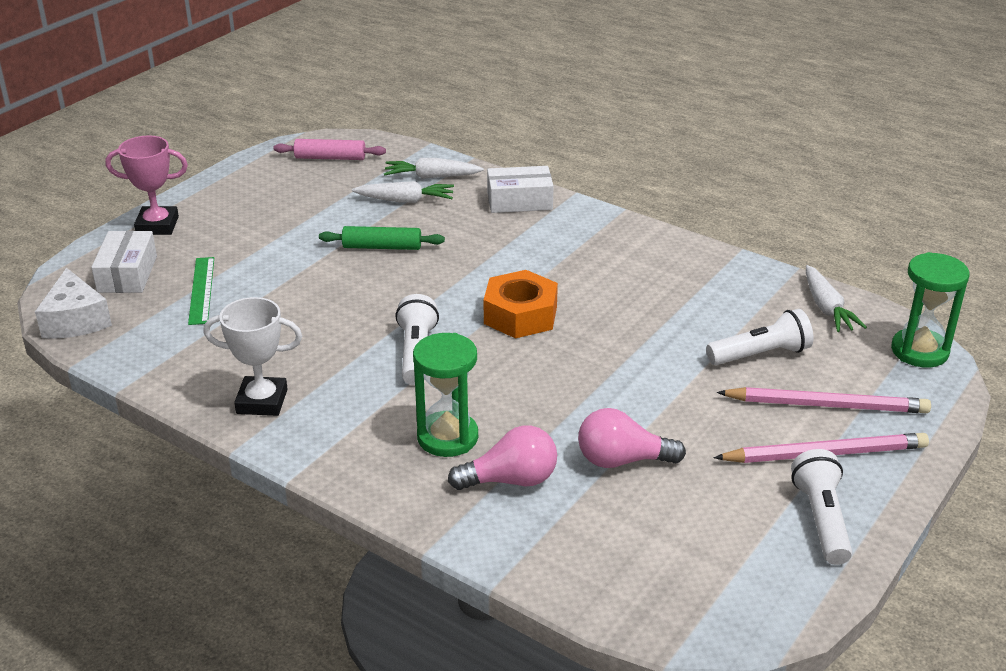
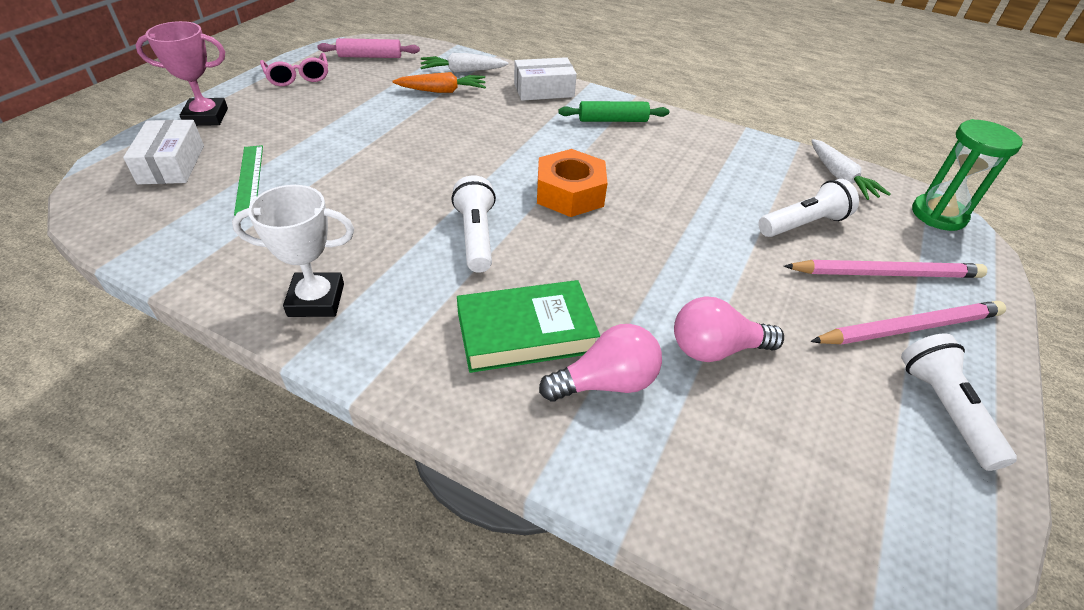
camera: 10 degrees left, 10 degrees up
white cheese [35,268,112,339] -> none
green rolling pin [319,226,445,250] -> green rolling pin moved to [559,101,669,122]
white carrot [352,181,454,203] -> orange carrot [393,72,486,93]
green hourglass [413,333,478,457] -> green book [457,280,600,373]
none -> pink glasses [260,53,328,86]

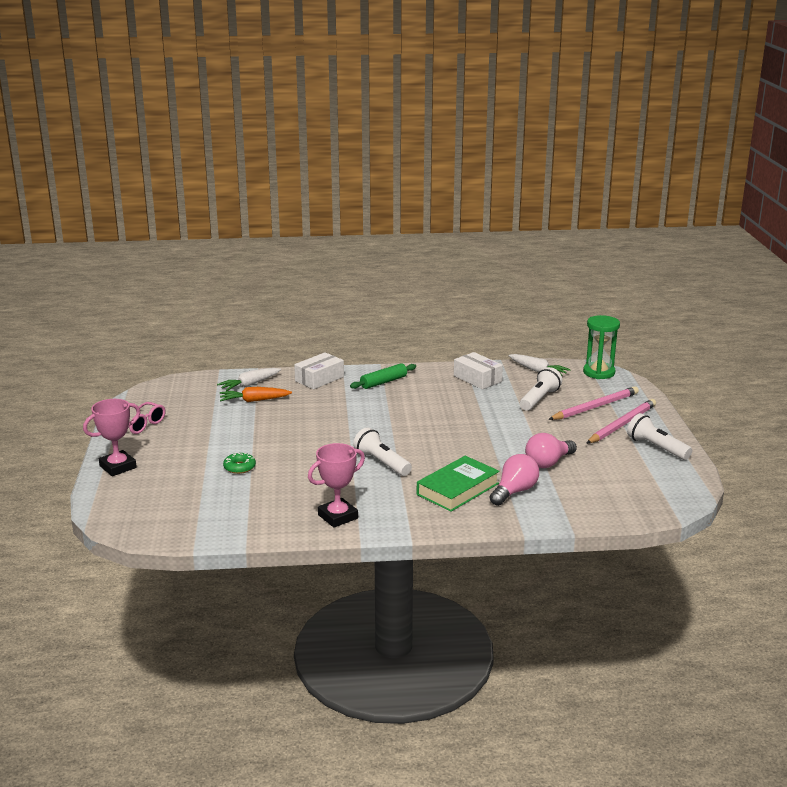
camera: 30 degrees left, 20 degrees down
white box [123,120,204,185] -> white box moved to [454,352,503,389]
white trophy [232,185,354,317] -> pink trophy [308,443,365,528]
green ruler [234,145,263,216] -> none
pink rolling pin [317,38,420,58] -> none
orange carrot [393,72,486,93] -> orange carrot turned 150 degrees counterclockwise [220,387,292,402]
orange nut [537,149,608,217] -> none
none -> green donut [223,452,256,474]

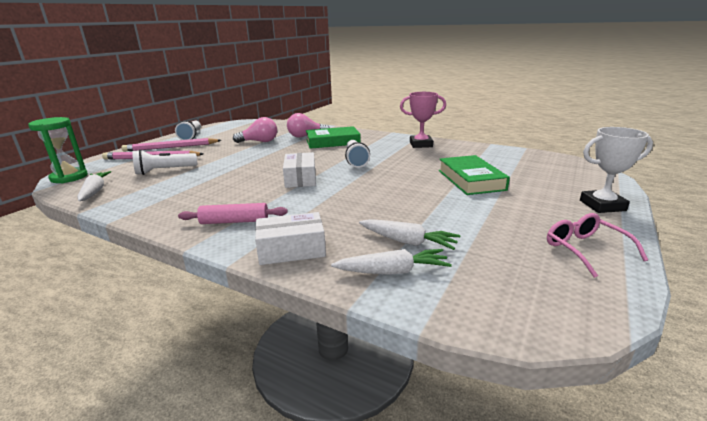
camera: 145 degrees left, 0 degrees up
pink trophy [83,399,140,476] -> white trophy [580,127,653,213]
orange carrot [220,387,292,402] -> white carrot [359,219,460,250]
green donut [223,452,256,474] -> green book [439,155,510,195]
green rolling pin [350,363,416,389] -> pink rolling pin [178,203,288,224]
white box [454,352,503,389] -> white box moved to [283,152,316,188]

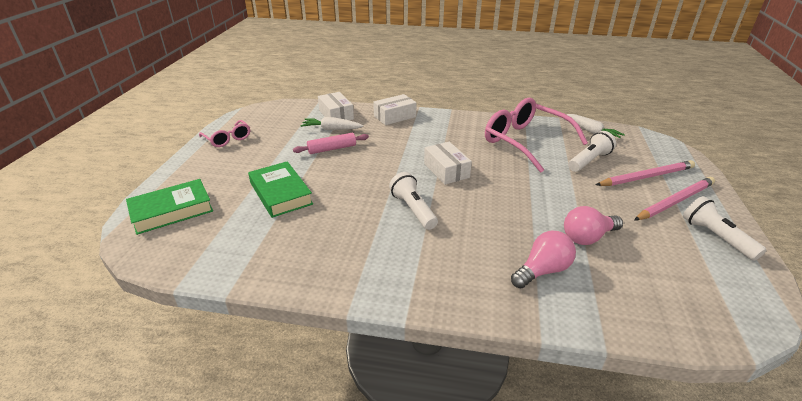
camera: 160 degrees right, 10 degrees up
green hourglass [28,117,88,183] -> none
pink rolling pin [178,203,288,224] -> pink rolling pin moved to [293,133,369,154]
green book [306,126,361,149] -> green book moved to [126,179,213,235]
white carrot [331,249,452,275] -> white box [318,92,354,120]
pink trophy [400,92,446,148] -> none
white trophy [580,127,653,213] -> none
none -> pink glasses [485,98,588,173]

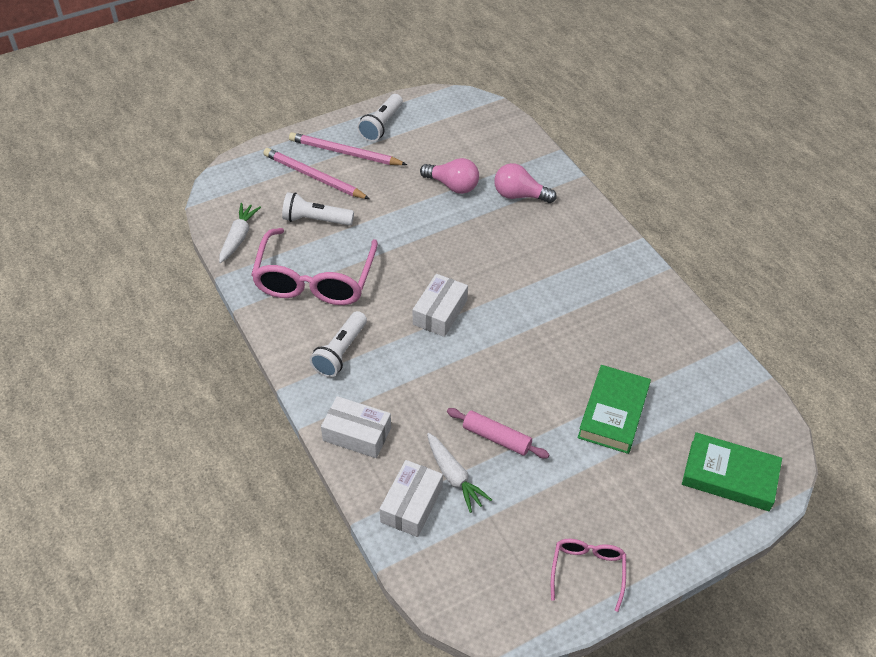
camera: 130 degrees left, 15 degrees up
white flashlight [389,172,438,230] -> white flashlight moved to [310,311,367,377]

